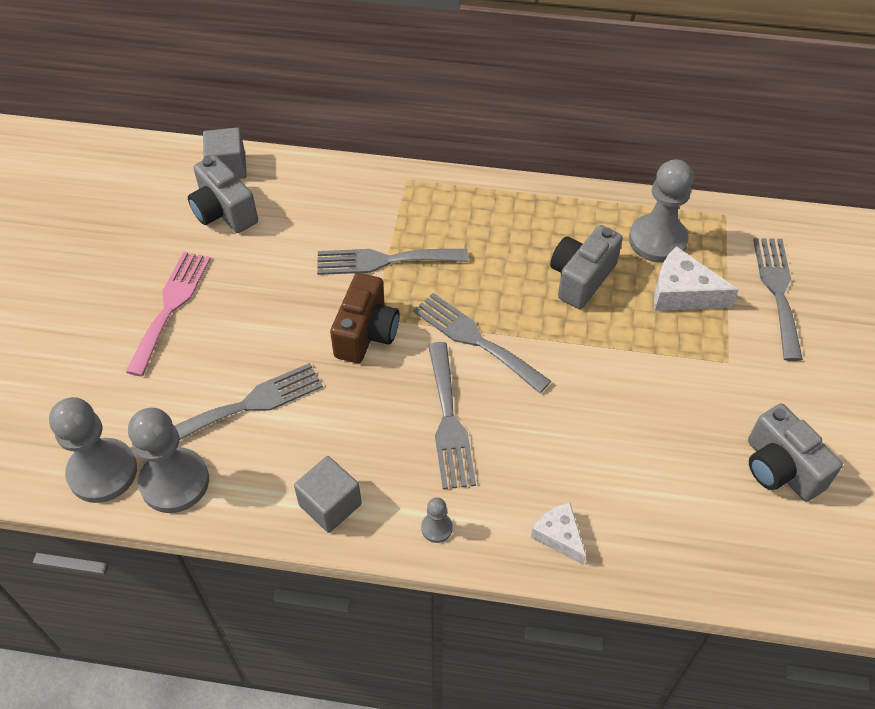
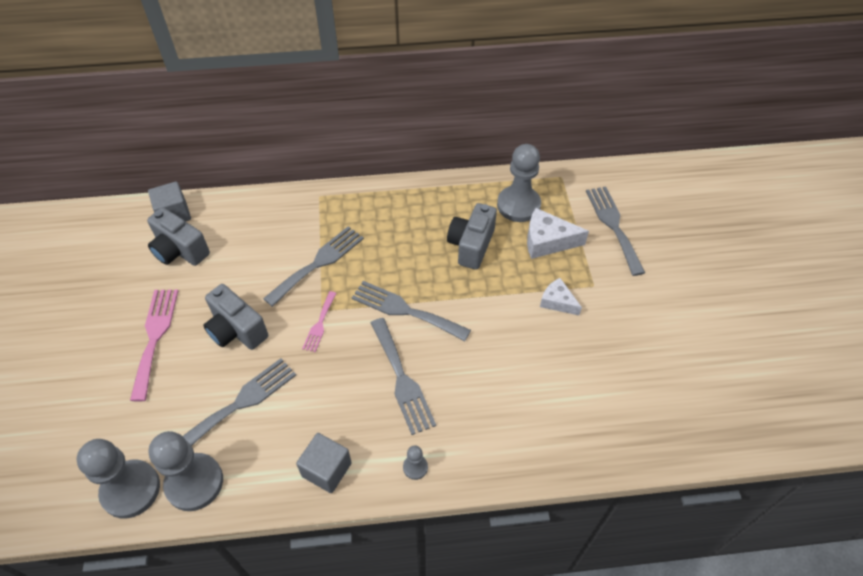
camera: 15 degrees left, 0 degrees up
grey fork [317,249,468,275] -> grey fork turned 150 degrees clockwise [263,226,364,307]
brown camera [330,273,400,363] -> pink fork [302,291,337,352]
white cheese [531,503,586,565] -> white cheese moved to [540,278,582,315]
grey camera [748,403,843,502] -> grey camera moved to [203,284,268,350]

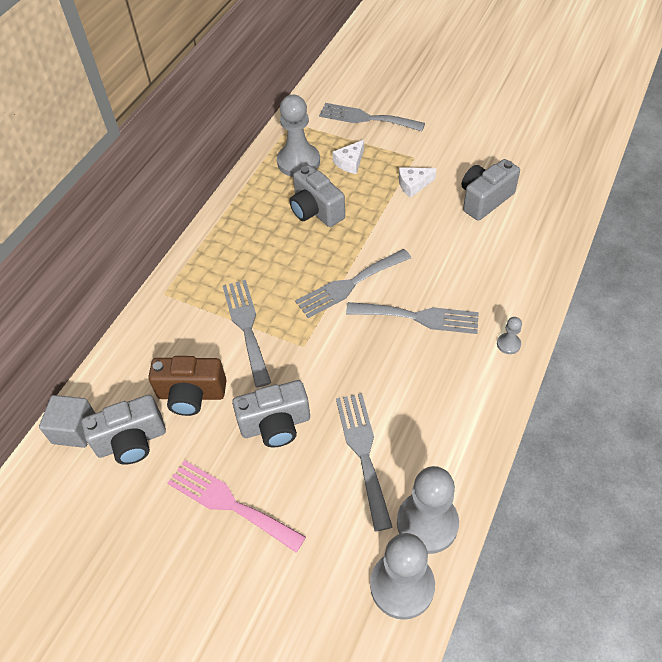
camera: 55 degrees left, 0 degrees up
grey cube [296,433,352,493] -> none
pink fork [302,291,337,352] -> none
white cheese [527,208,589,259] -> white cheese [332,140,364,174], size x0.64
none -> brown camera [148,356,227,416]
none -> grey camera [462,159,520,221]

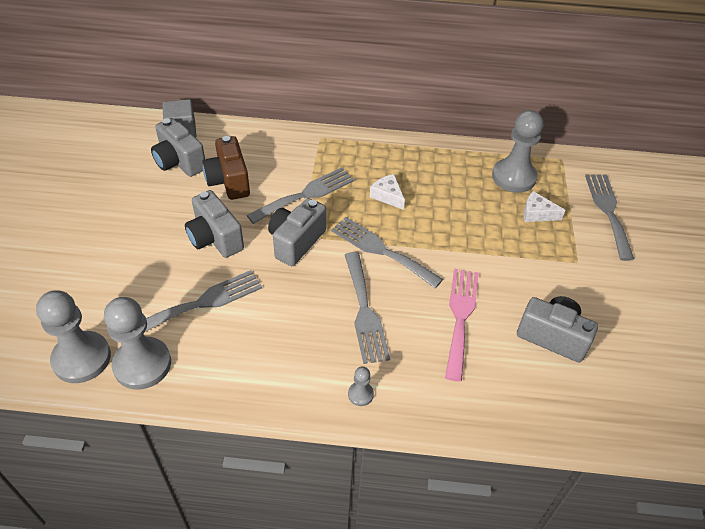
camera: 65 degrees right, 5 degrees down
pink fork [168,460,306,553] -> pink fork moved to [445,269,479,382]
grey camera [289,165,345,227] -> grey camera moved to [268,198,326,266]
white cheese [399,167,436,198] -> white cheese moved to [370,174,405,210]

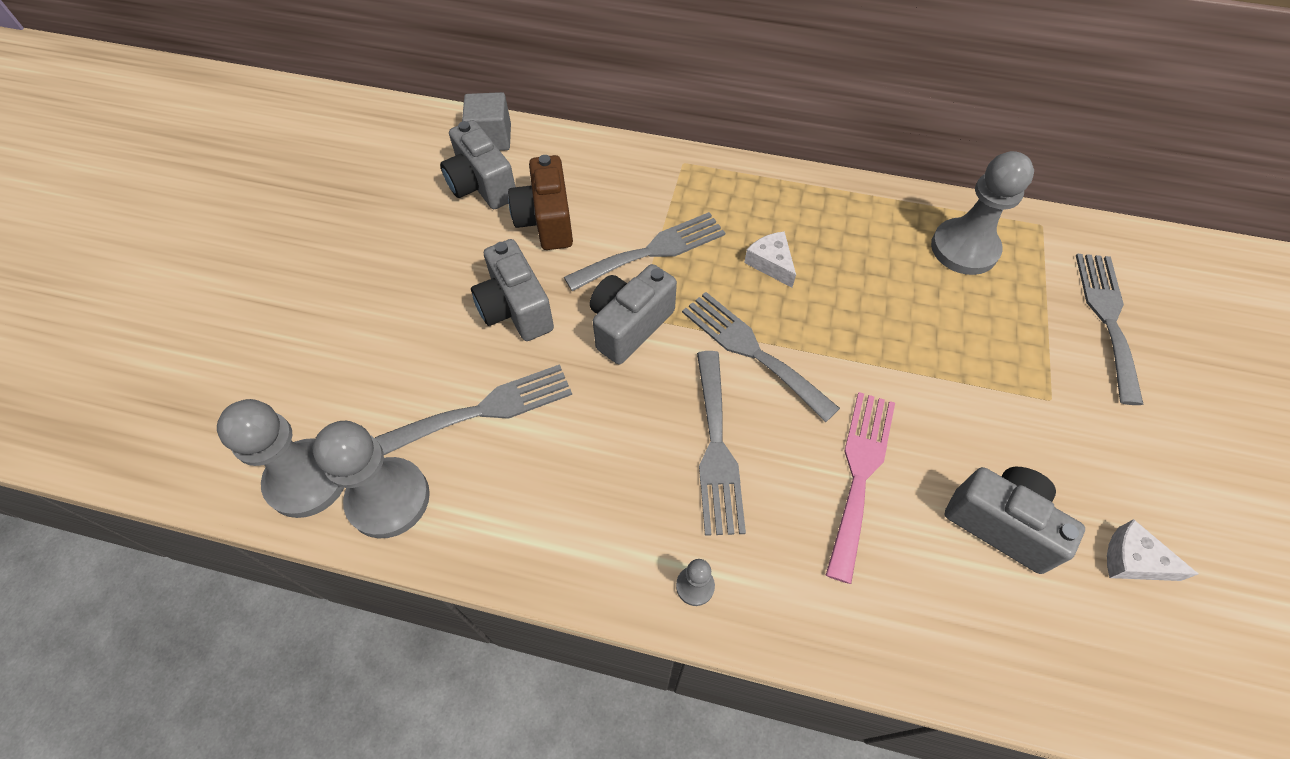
camera: 10 degrees right, 10 degrees up
white cheese [523,191,565,222] -> white cheese moved to [1107,519,1198,581]

